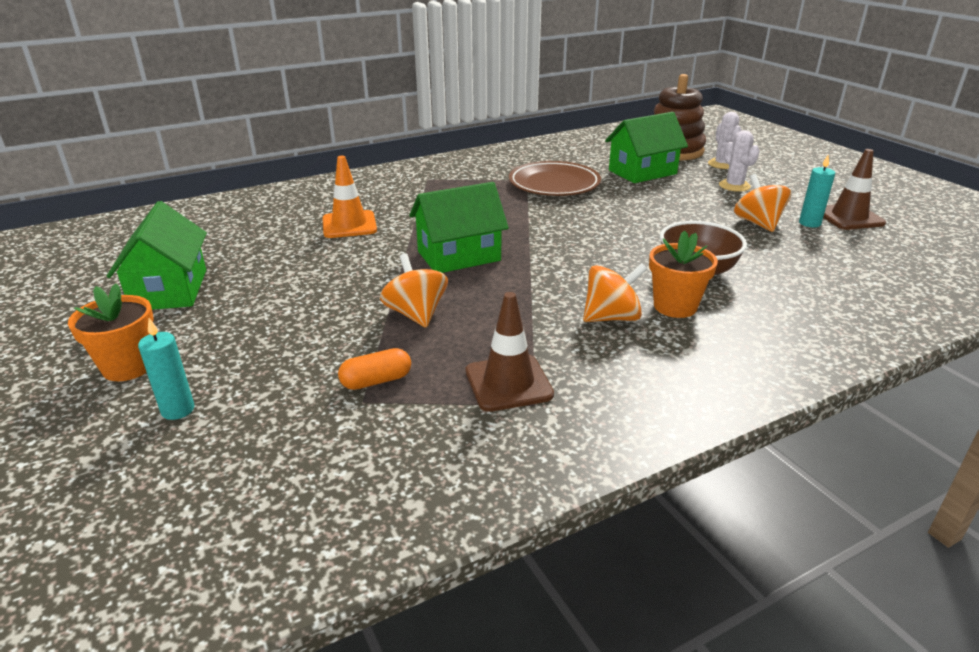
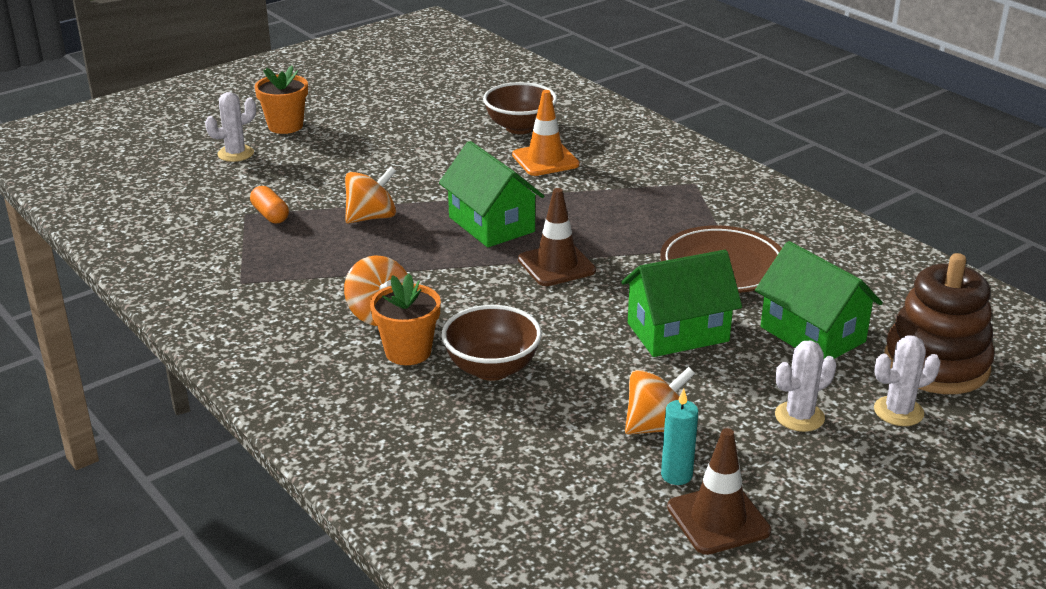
camera: 80 degrees right, 0 degrees up
green house [107,201,207,310] -> green house moved to [621,250,742,357]
turquoise candle [138,318,194,420] -> white cactus [205,92,256,162]
brown traffic cone [466,292,554,412] -> brown traffic cone moved to [518,188,596,286]
none -> brown bowl [483,82,557,134]

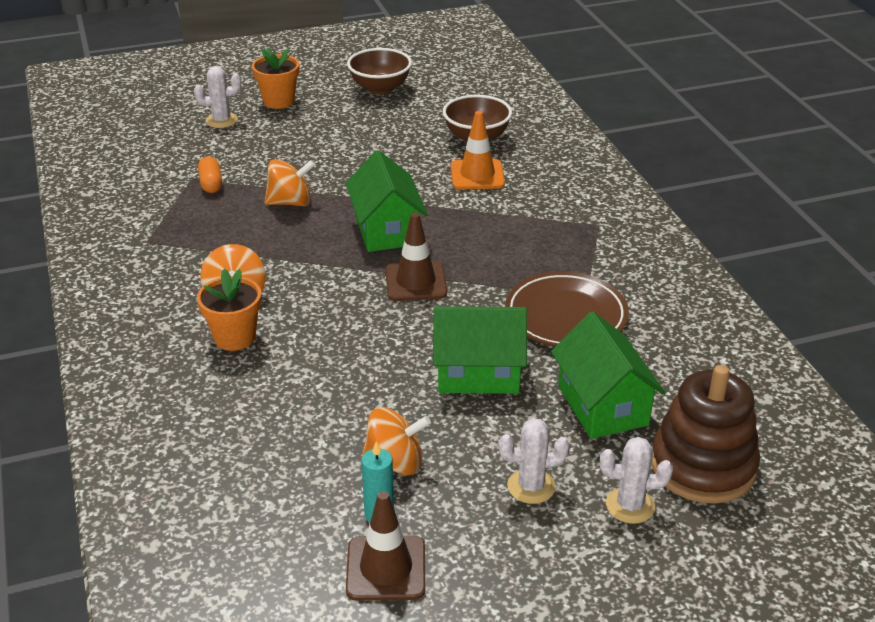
camera: 20 degrees right, 5 degrees up
brown bowl [441,305,542,381] -> brown bowl moved to [347,48,412,95]

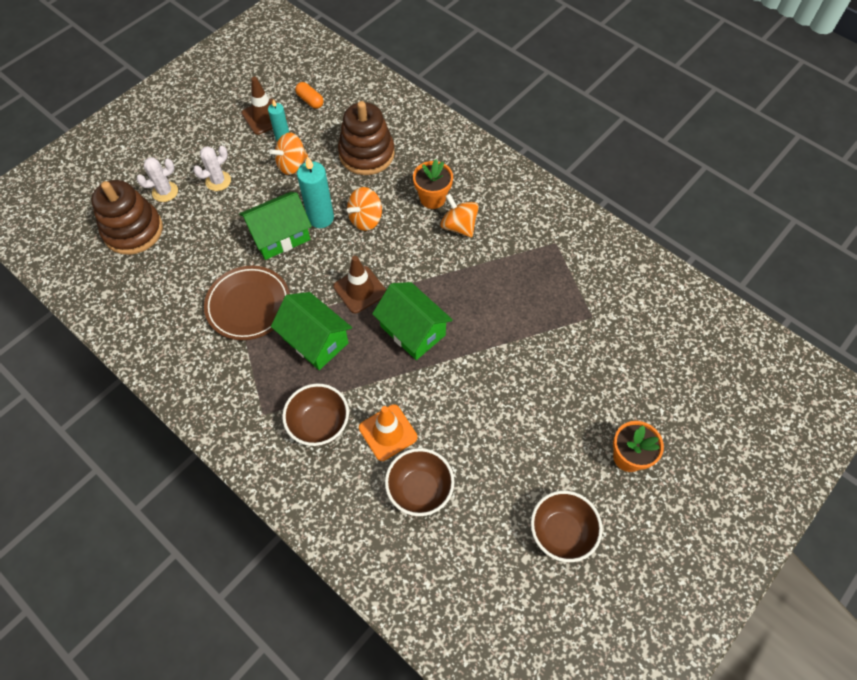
camera: 150 degrees right, 25 degrees up
white cactus [194,66,241,128] -> none
orange capsule [198,156,222,193] -> orange capsule moved to [295,82,324,109]
orange spinning top [265,159,315,206] -> orange spinning top moved to [347,187,382,231]
green house [551,311,665,439] -> green house moved to [271,292,352,370]
none -> brown bowl [282,384,349,446]
none -> turquoise candle [297,156,334,228]
none -> brown stacking toy [338,101,395,175]

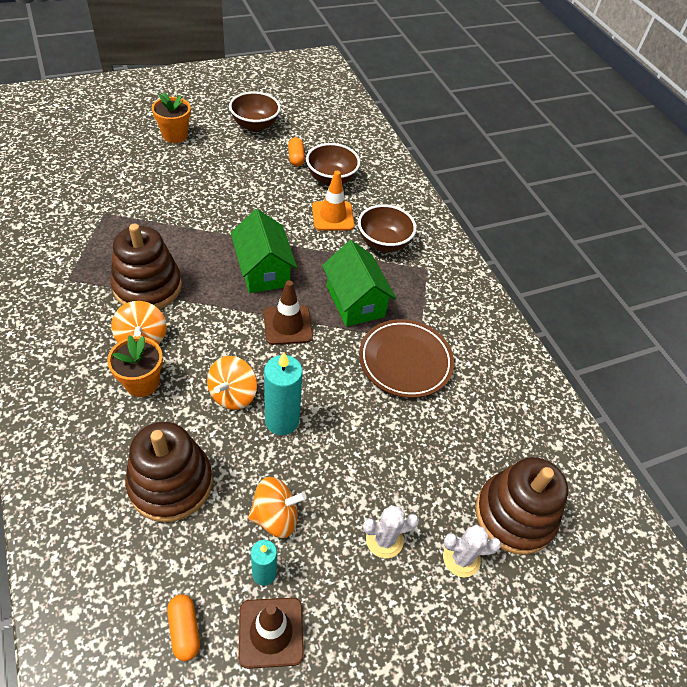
camera: 160 degrees left, 10 degrees down
green house [239,192,312,260] -> none
orange spinning top [347,187,382,231] -> orange spinning top turned 135 degrees clockwise [207,356,257,410]
none -> brown stacking toy [110,224,182,309]
none -> orange capsule [288,137,305,166]

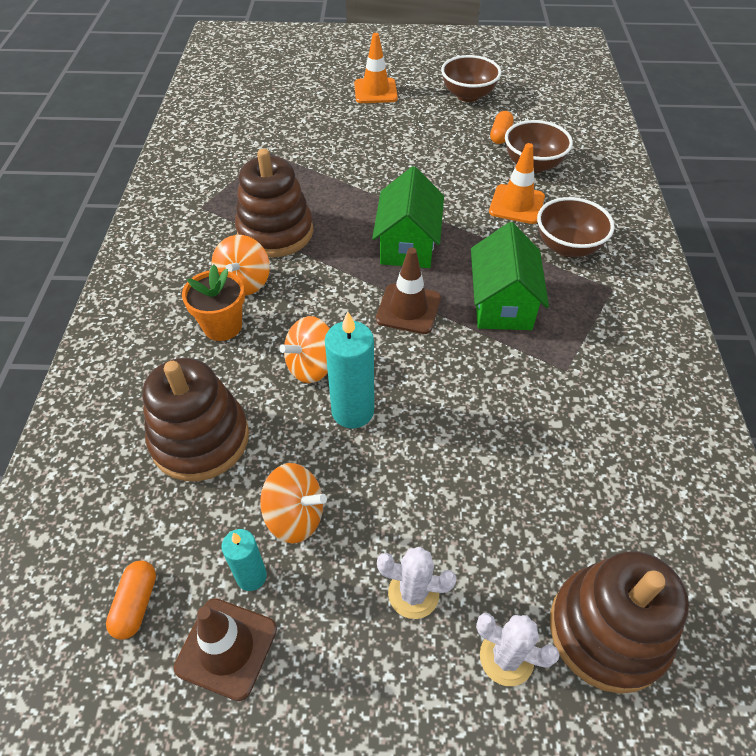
camera: 30 degrees right, 0 degrees up
orange flower pot [152,92,191,143] -> orange traffic cone [354,33,398,103]
brown plate [359,319,454,398] -> none

